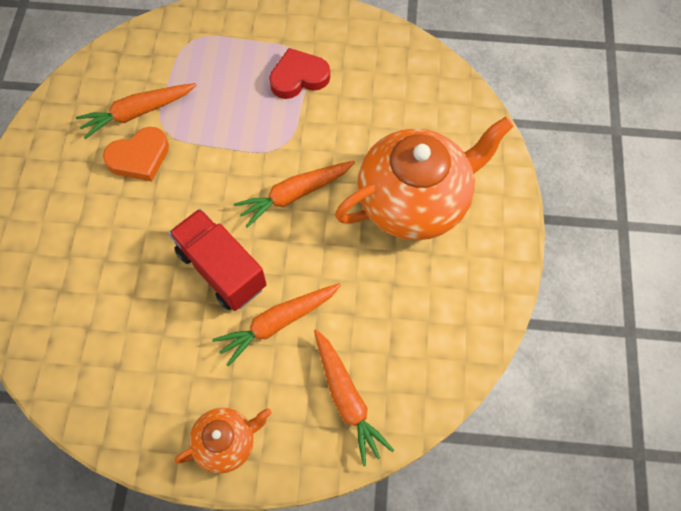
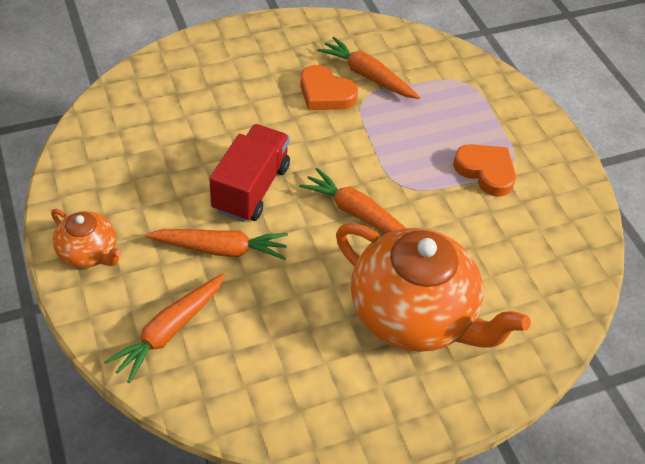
camera: 60 degrees right, 15 degrees down
orange carrot [212,283,341,366] -> orange carrot turned 150 degrees clockwise [145,229,288,260]
red heart [269,48,330,99] -> orange heart [453,144,516,197]

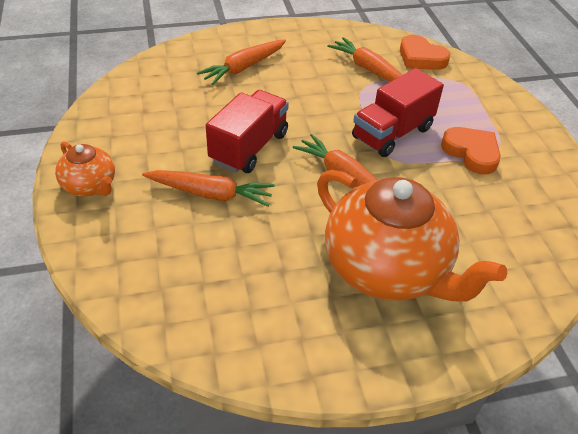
camera: 10 degrees right, 5 degrees down
orange carrot [104,273,225,383] -> orange carrot moved to [197,39,286,85]
orange heart [300,65,358,110] -> orange heart moved to [400,35,450,70]
none -> red truck [352,68,444,157]

